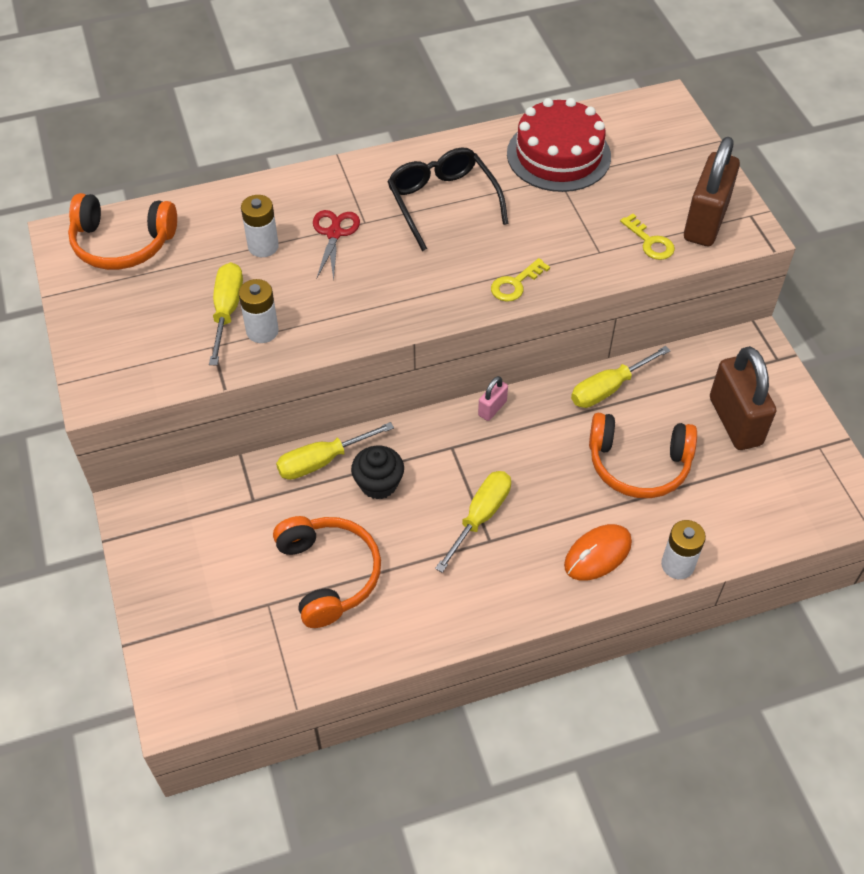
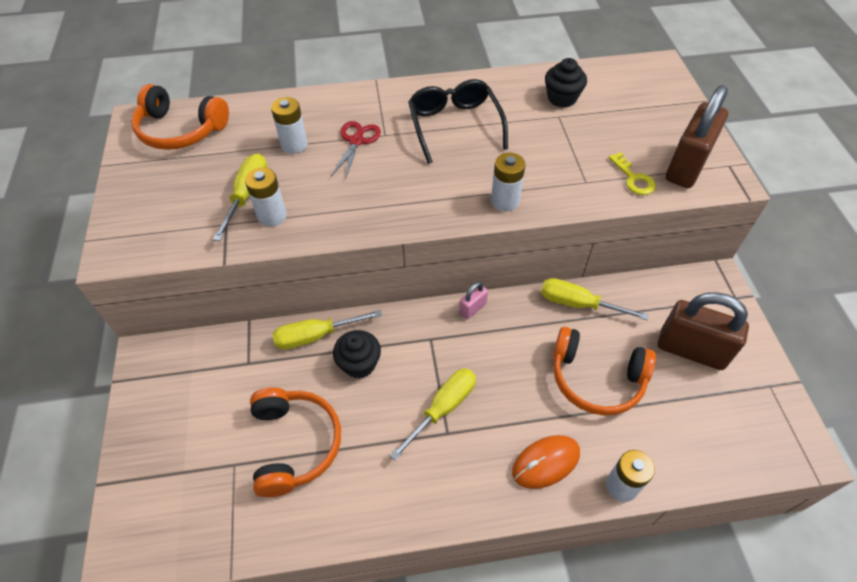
camera: 10 degrees right, 0 degrees up
yellow key [491,258,550,302] -> white battery [491,153,526,212]
red cake [507,98,611,192] -> black cupcake [545,58,587,108]
yellow screwdriver [571,346,671,408] -> yellow screwdriver turned 45 degrees clockwise [541,278,649,320]
brown padlock [710,346,776,450] -> brown padlock turned 60 degrees counterclockwise [658,292,749,370]

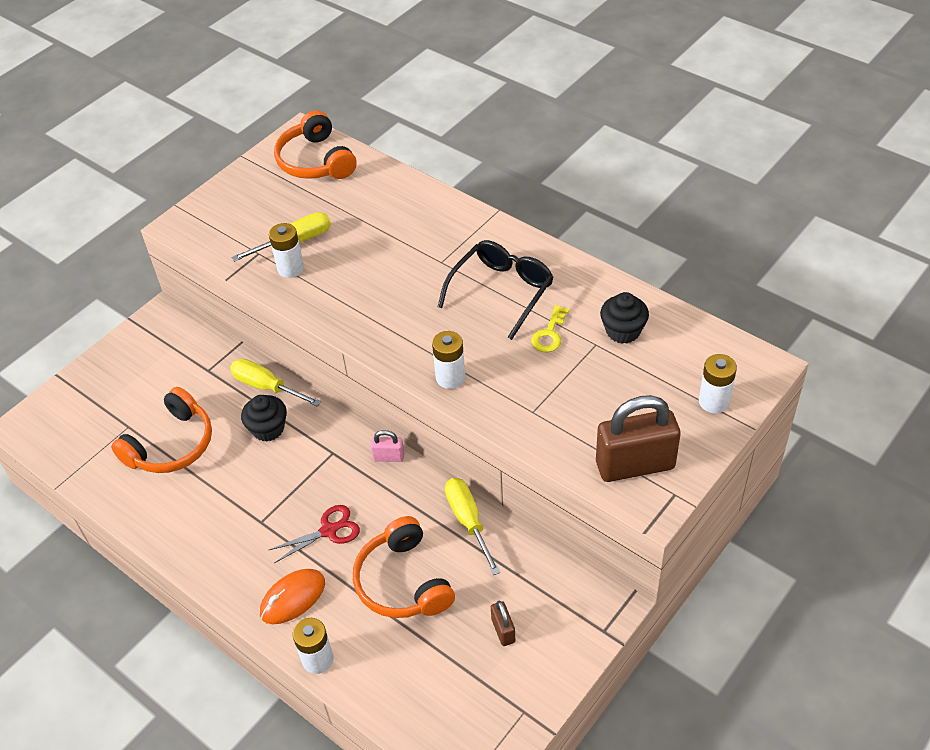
camera: 50 degrees right, 5 degrees down
white battery [271,97,307,154] -> white battery moved to [699,354,737,414]
red scissors [331,121,381,180] -> red scissors moved to [269,505,360,563]
yellow screwdriver [390,368,476,461] -> none
orange mouse [512,435,580,489] -> orange mouse turned 60 degrees counterclockwise [260,569,325,624]
yellow key [608,152,656,195] -> yellow key moved to [531,305,569,352]
brown padlock [658,292,749,370] -> brown padlock [491,601,515,646], size x0.46

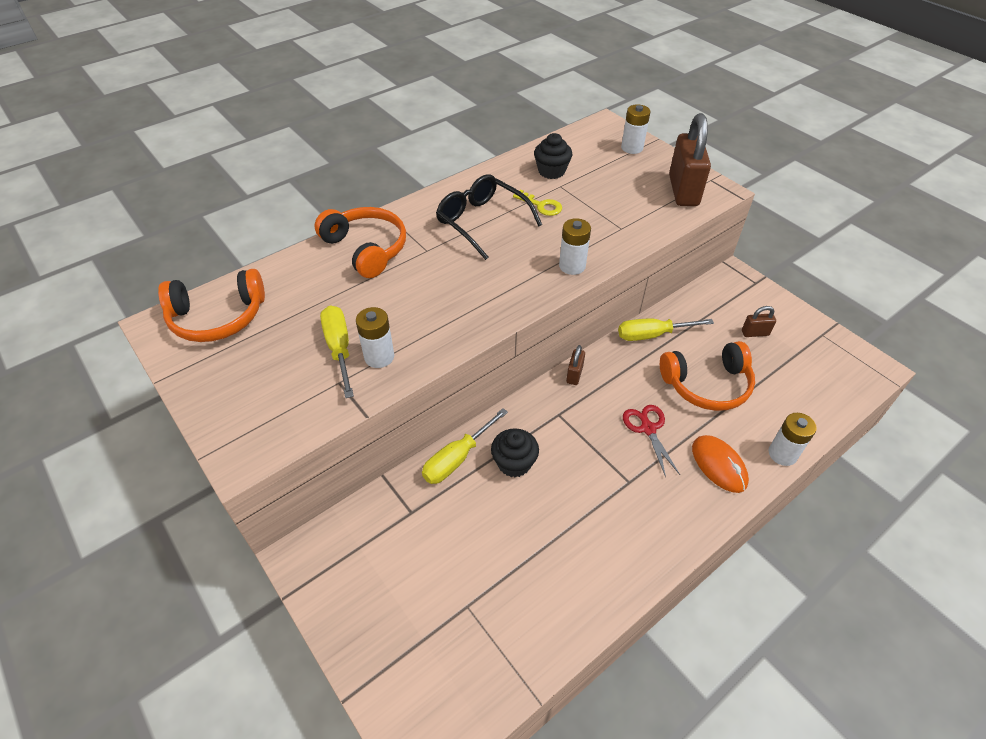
camera: 80 degrees left, 0 degrees up
orange headphones [111,387,212,473] -> orange headphones moved to [315,207,406,278]
pink padlock [371,430,404,462] -> brown padlock [566,345,585,385]

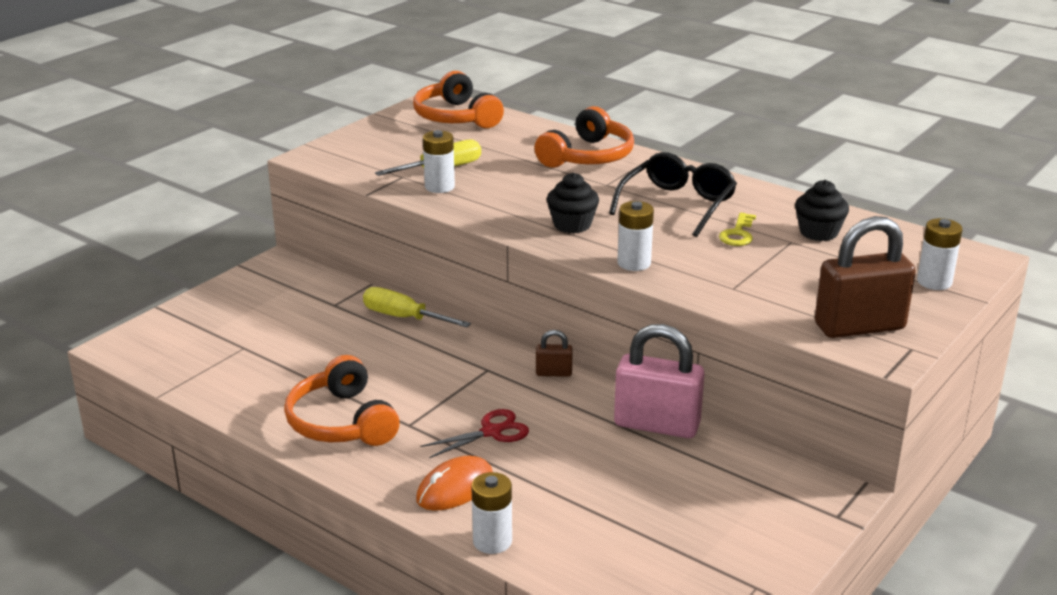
camera: 75 degrees right, 20 degrees down
black cupcake [491,428,539,477] -> black cupcake moved to [547,173,599,233]
yellow screwdriver [618,318,714,341] -> pink padlock [614,324,705,438]
orange headphones [660,341,755,411] -> orange headphones moved to [284,355,400,446]
brown padlock [742,306,776,337] -> none

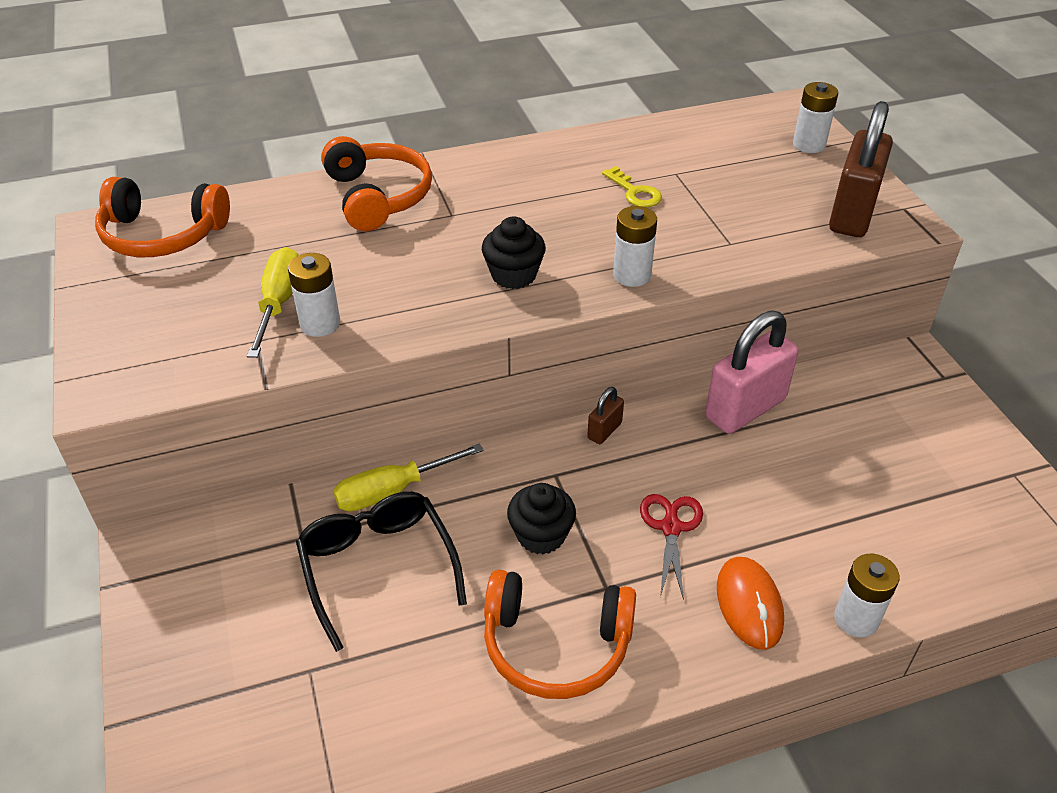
camera: 55 degrees left, 15 degrees up
black glasses [609,152,737,237] -> black glasses moved to [296,492,467,652]
black cupcake [795,180,849,241] -> black cupcake moved to [507,483,576,555]

